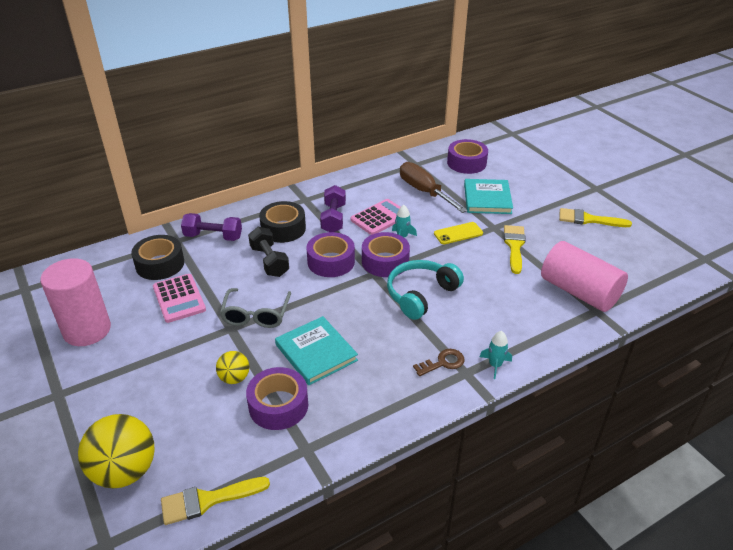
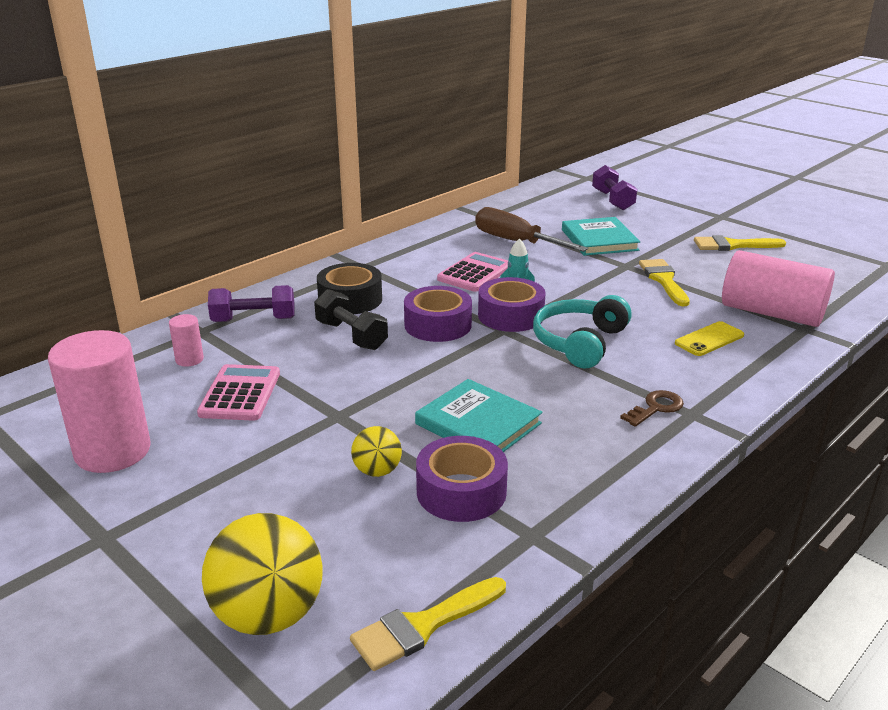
camera: 15 degrees left, 10 degrees down
black tape [131,235,184,280] -> pink cylinder [169,314,204,367]
pink calculator [153,274,206,323] -> pink calculator turned 135 degrees counterclockwise [197,364,280,421]
grey glasses [220,288,291,328] -> none
purple dumbbell [320,185,346,232] -> purple dumbbell moved to [592,165,637,210]
yellow phone [434,222,483,244] -> yellow phone moved to [675,321,744,356]
purple tape [447,139,488,174] -> none
turquoise rocket [480,331,512,379] -> none

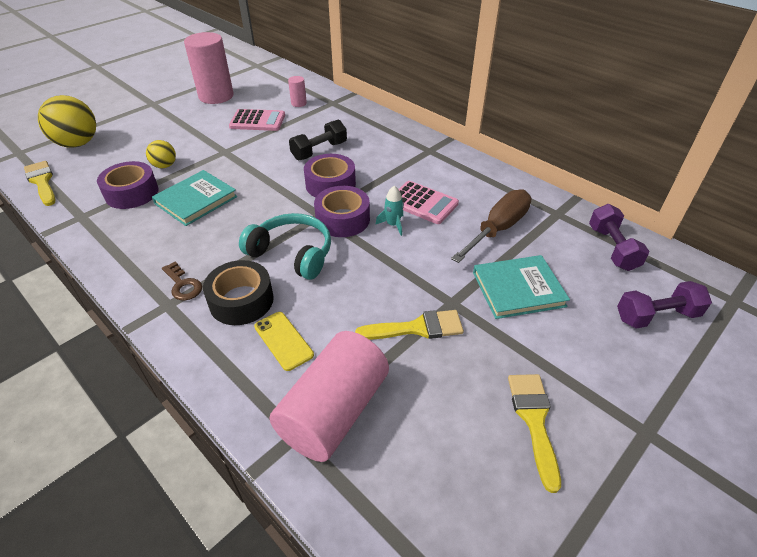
camera: 90 degrees right, 15 degrees up
purple dumbbell [208,285,295,322] -> purple dumbbell moved to [589,204,649,271]
black tape [317,263,382,314] -> black tape moved to [203,260,274,325]

